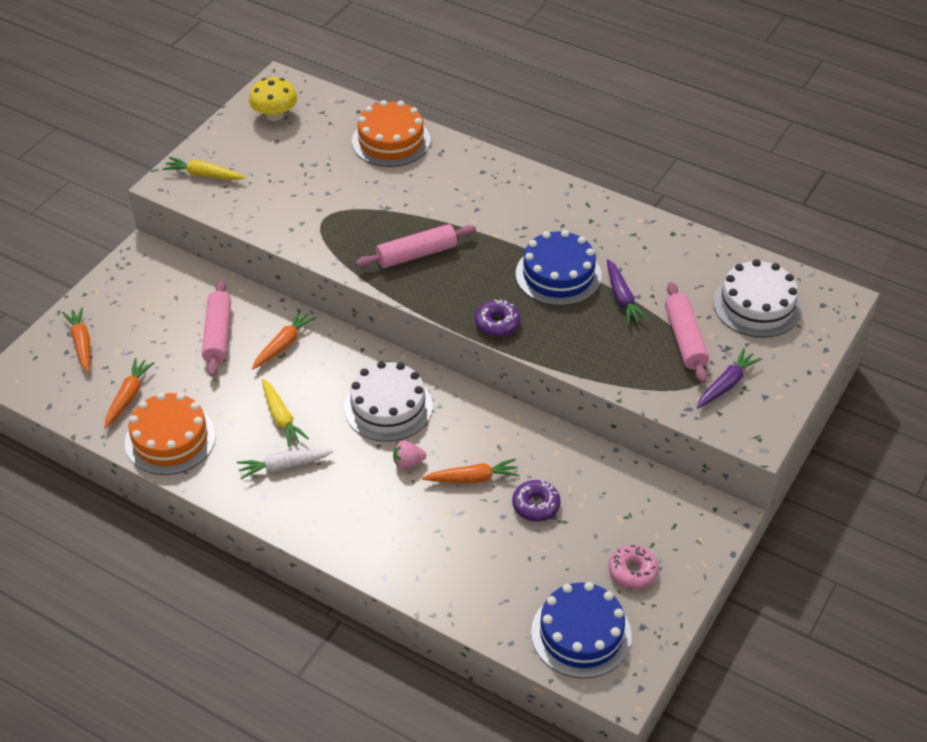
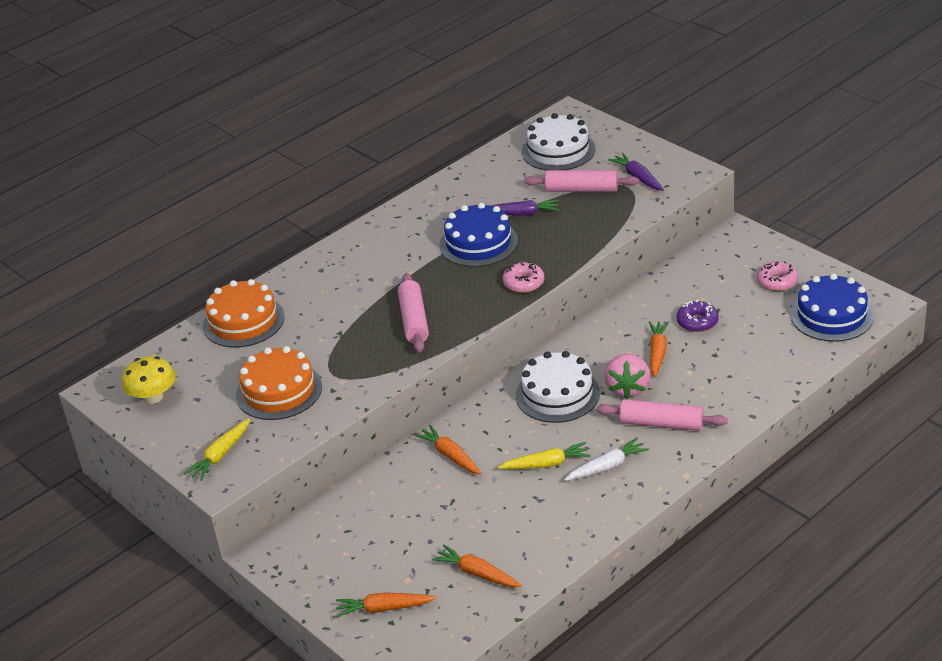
camera: 70 degrees left, 10 degrees down
orange cake [125,393,216,475] -> orange cake moved to [236,346,322,420]
pink rolling pin [202,280,231,377] -> pink rolling pin moved to [596,399,728,431]
white carrot [237,449,334,479] -> white carrot turned 120 degrees counterclockwise [564,437,649,481]
pink strawberry [393,440,427,469] -> pink strawberry [604,353,651,399], size x1.72
purple donut [475,300,520,337] -> pink donut [503,262,545,293]

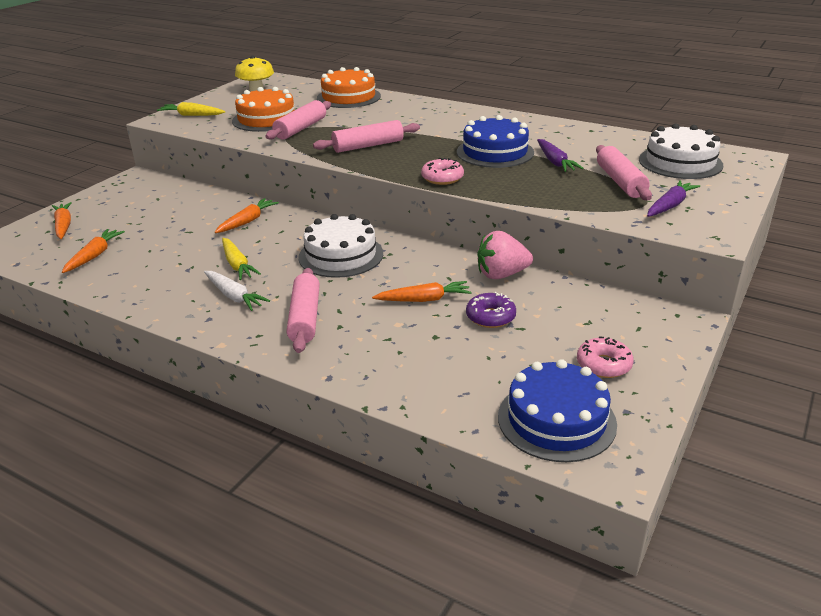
camera: 70 degrees right, 5 degrees down
pink strawberry [604,353,651,399] -> pink strawberry moved to [477,231,533,279]
none -> pink rolling pin [265,100,331,140]

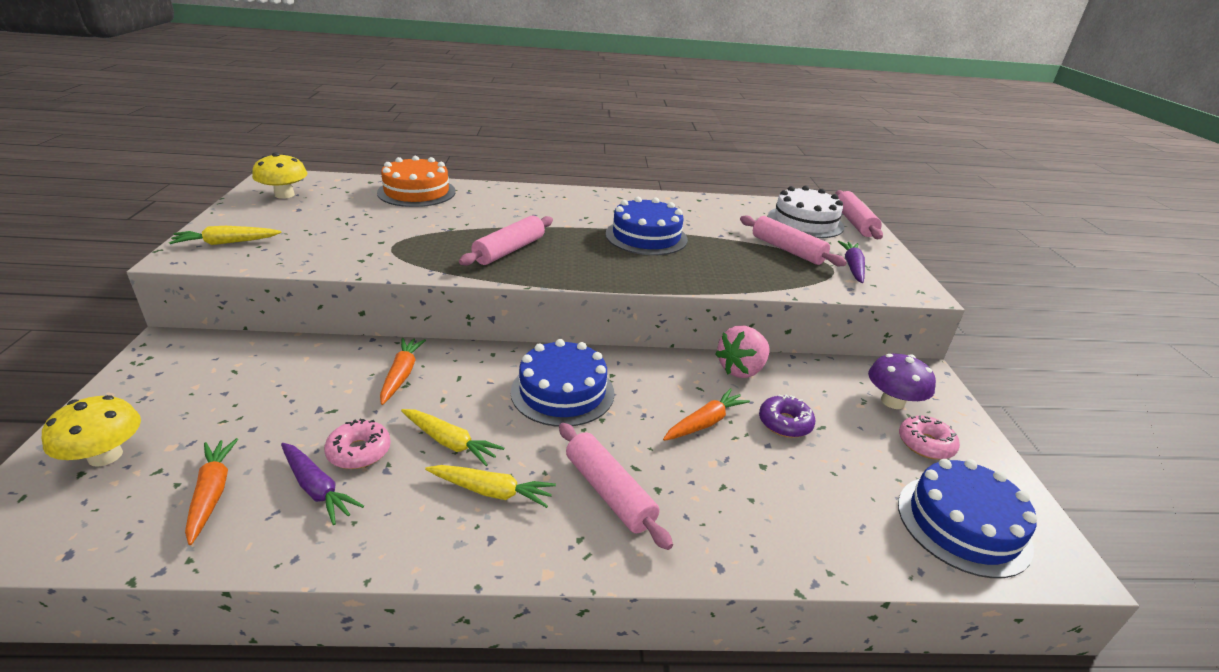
camera: 35 degrees left, 0 degrees up
orange carrot [52,202,72,239] -> yellow mushroom [42,395,141,467]
white carrot [204,271,270,311] -> yellow carrot [425,465,556,508]
orange cake [232,87,295,132] -> none
pink rolling pin [265,100,331,140] -> pink rolling pin moved to [835,190,883,239]
white cake [298,214,383,278] -> blue cake [510,339,614,427]
pink donut [421,158,464,185] -> pink donut moved to [324,419,391,469]
purple carrot [537,139,584,172] -> purple carrot moved to [281,443,364,525]
none -> purple mushroom [868,353,936,409]

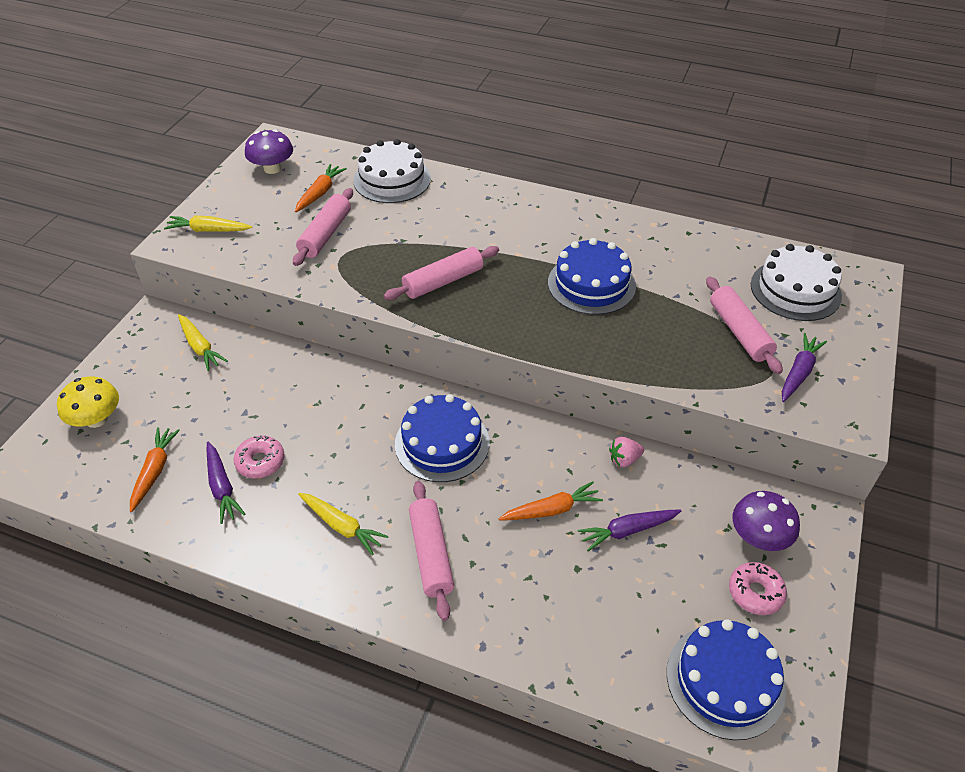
camera: 25 degrees right, 15 degrees up
yellow mushroom [252,152,308,199] -> purple mushroom [245,130,293,174]
orange cake [377,156,456,207] -> white cake [353,139,431,203]
orange carrot [380,338,426,405] -> orange carrot moved to [295,164,347,212]
yellow carrot [401,409,504,466] -> yellow carrot moved to [178,314,227,371]
pink strawberry [715,326,770,378] -> pink strawberry [609,437,644,467], size x0.58
purple donut [759,395,815,438] -> purple carrot [578,510,681,551]
pink rolling pin [835,190,883,239] -> pink rolling pin moved to [293,188,353,266]

